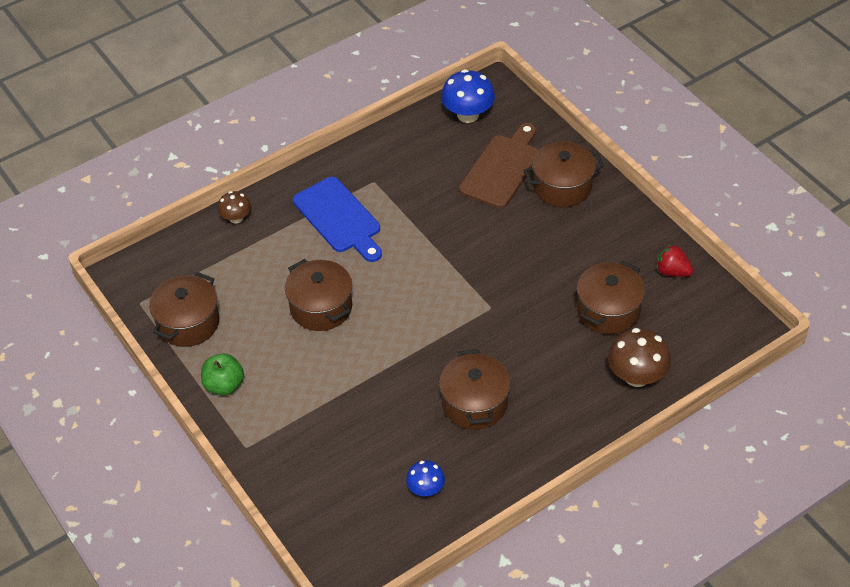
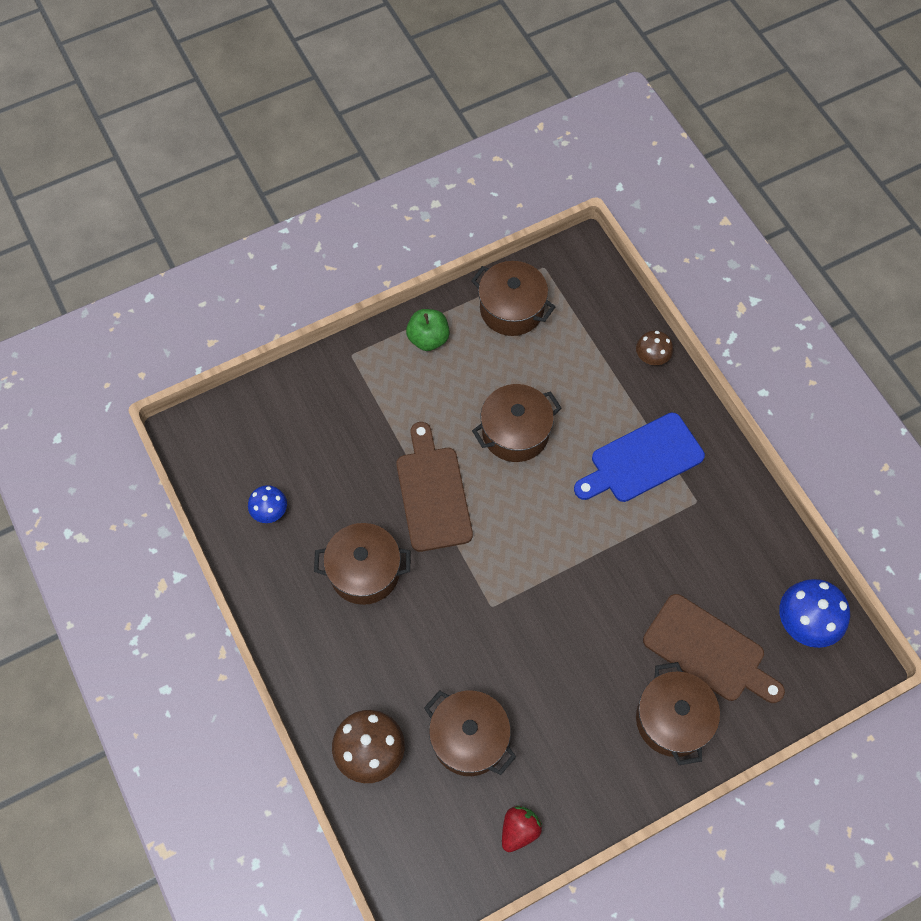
camera: 95 degrees right, 15 degrees up
none -> brown cutting board [396,422,473,552]

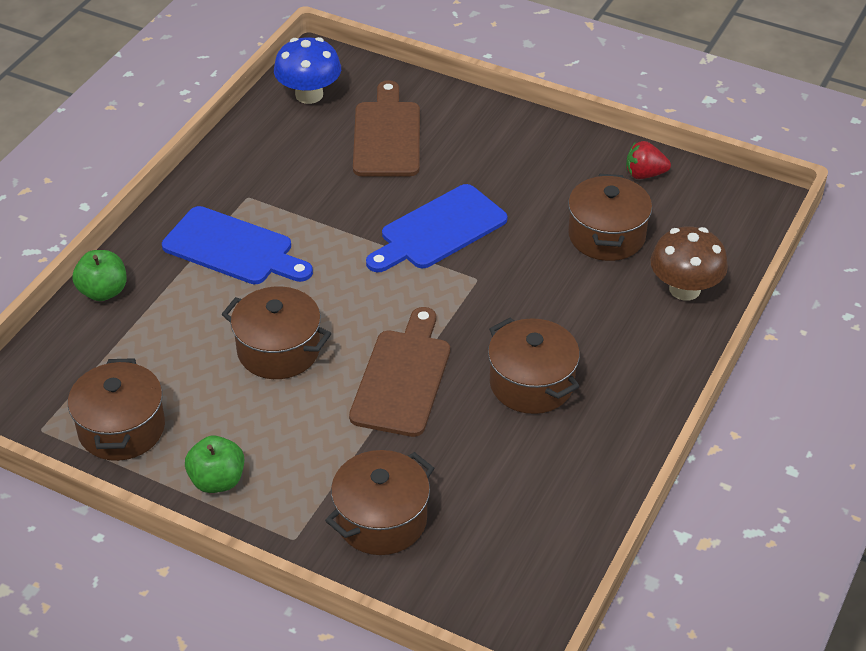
camera: 125 degrees left, 20 degrees down
blue mushroom [248,485,287,523] -> none
brown cutting board [396,422,473,552] -> brown cutting board turned 150 degrees clockwise [349,307,450,437]
brown mushroom [636,331,673,365] -> green apple [73,250,127,301]
brown pot [636,662,720,765] -> brown pot moved to [325,450,434,555]
none -> blue cutting board [366,184,507,272]

